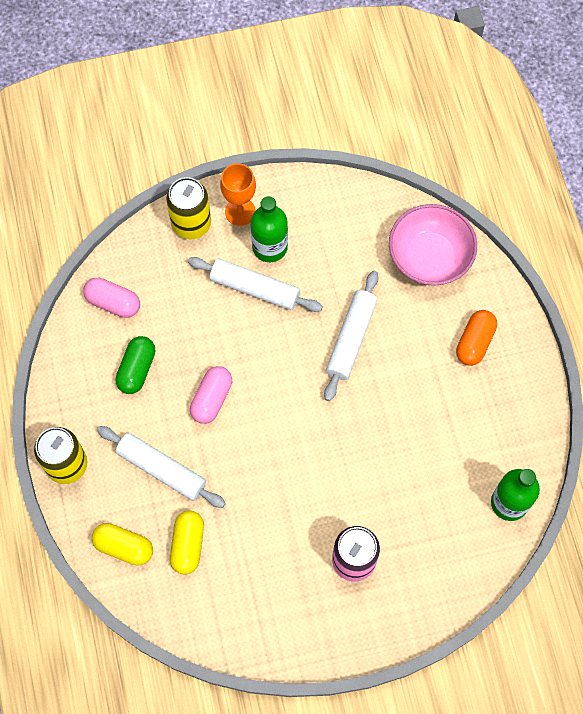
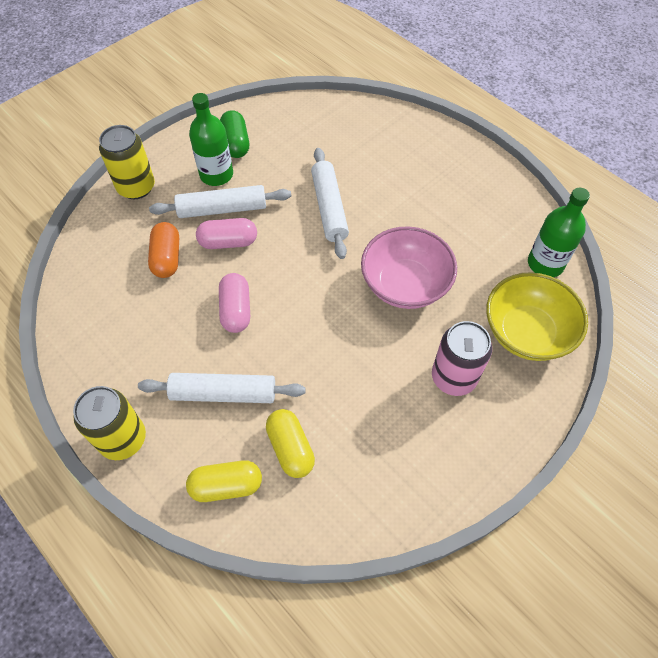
camera: 30 degrees left, 10 degrees down
pink capsule [83,278,140,318] -> pink capsule moved to [196,218,257,249]
green capsule [115,336,155,394] -> green capsule moved to [220,110,249,158]
orange goblet [220,163,256,226] -> none
pink bowl [389,204,477,286] -> pink bowl moved to [361,226,457,309]
orange capsule [456,310,497,366] -> orange capsule moved to [148,222,179,278]
none -> yellow bowl [486,272,588,361]

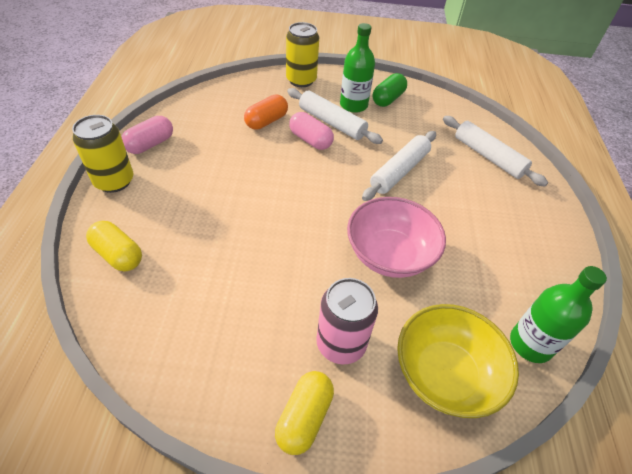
camera: 45 degrees right, 10 degrees down
white rolling pin [138,373,306,403] -> white rolling pin moved to [443,116,548,187]
pink capsule [219,273,250,333] -> pink capsule moved to [122,116,173,154]
yellow capsule [266,409,315,478] -> yellow capsule moved to [275,371,334,455]

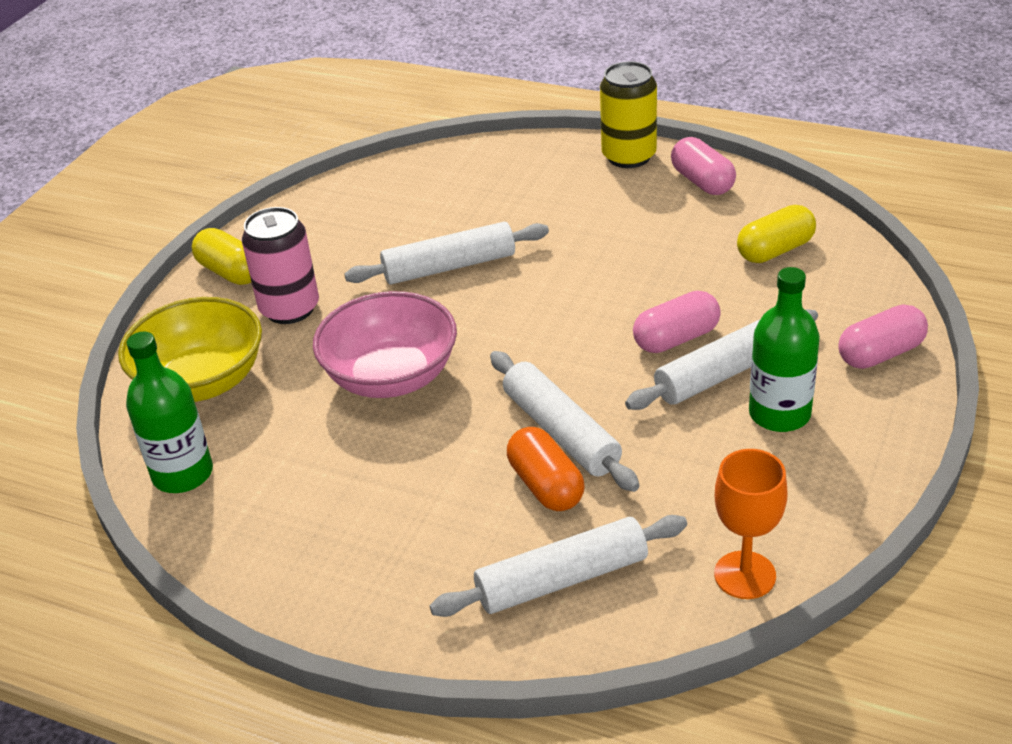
camera: 115 degrees right, 10 degrees down
yellow capsule [86,221,142,271] -> yellow capsule moved to [737,205,816,263]
orange capsule [244,95,288,130] -> orange capsule moved to [507,427,585,511]
yellow can [286,22,319,87] -> pink capsule [838,304,928,369]
green capsule [373,73,407,107] -> none
none -> white rolling pin [344,222,549,285]
none -> orange goblet [714,449,788,599]

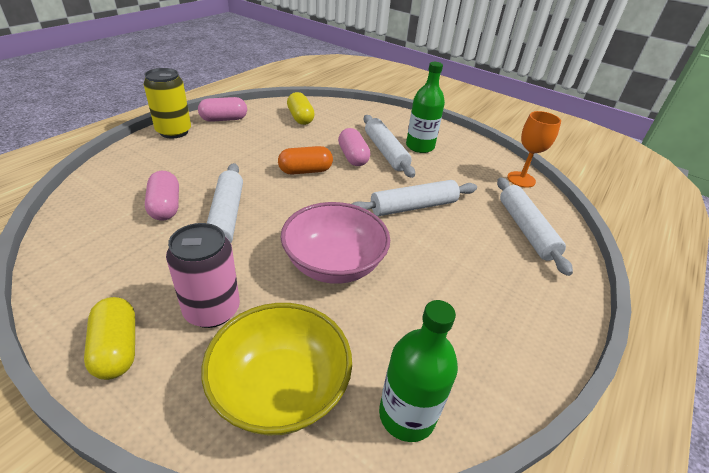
camera: 85 degrees left, 0 degrees up
yellow capsule [192,228,251,285] -> yellow capsule turned 75 degrees counterclockwise [84,297,135,380]
orange capsule [507,427,585,511] -> orange capsule moved to [278,146,333,175]
pink capsule [838,304,928,369] -> pink capsule moved to [145,171,179,220]

